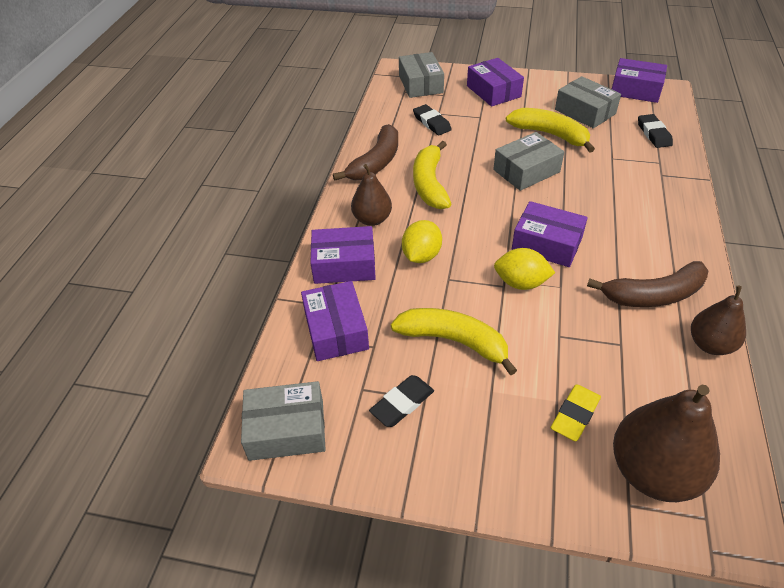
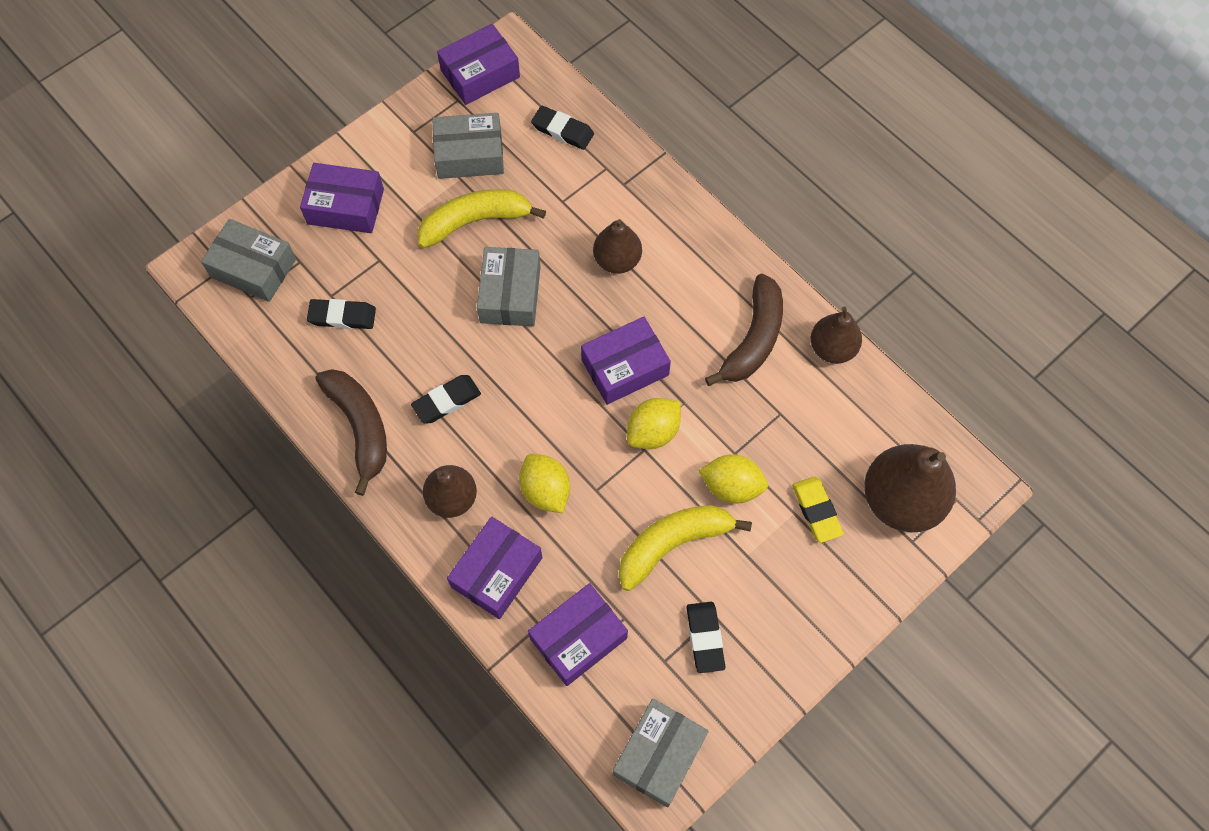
camera: 55 degrees left, 20 degrees up
purple box [301,281,369,361] -> purple box turned 60 degrees counterclockwise [528,583,628,686]
yellow banana [413,141,451,209] -> black eraser [411,375,481,423]
none -> brown pear [593,219,642,274]
none -> yellow lemon [699,454,768,504]

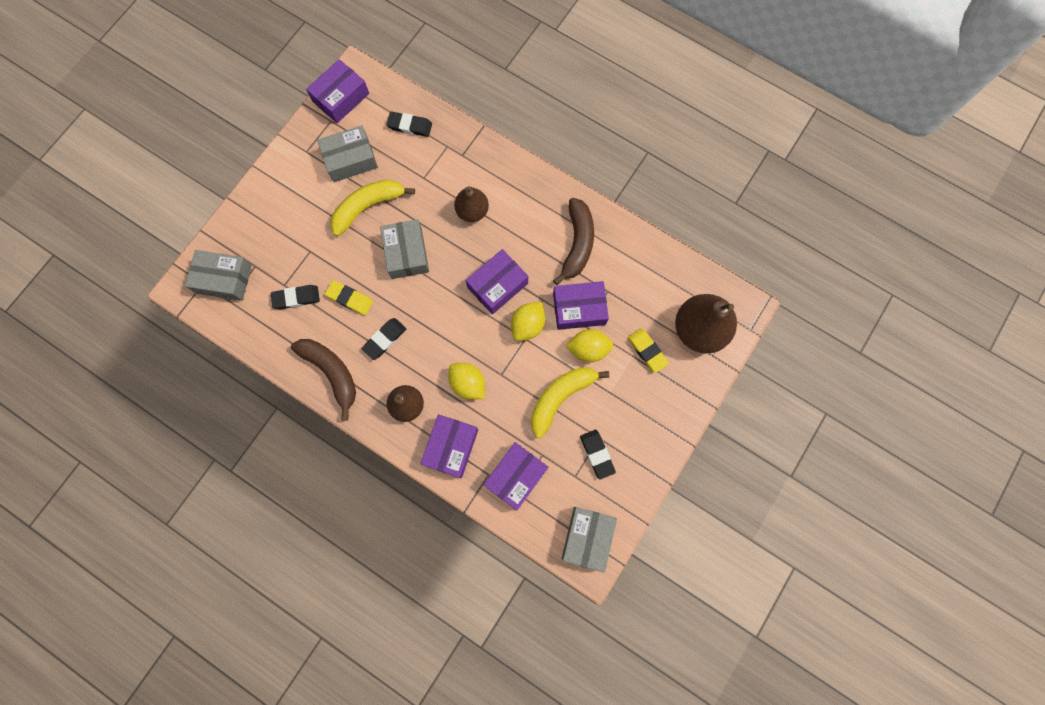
camera: 15 degrees left, 10 degrees up
purple box [300,163,384,233] -> purple box moved to [553,281,609,330]
brown pear [811,307,862,364] -> none
none -> yellow eraser [325,280,373,315]

